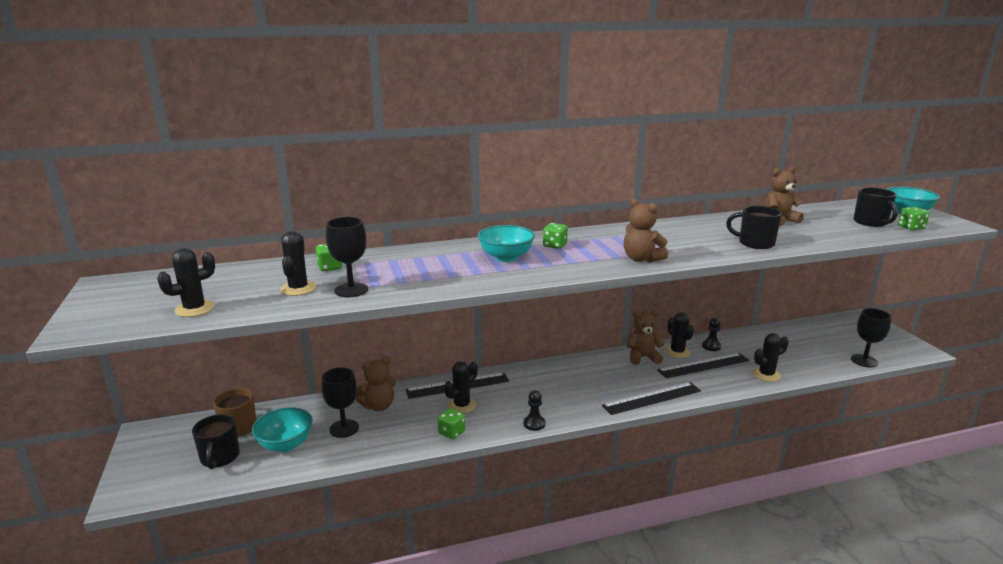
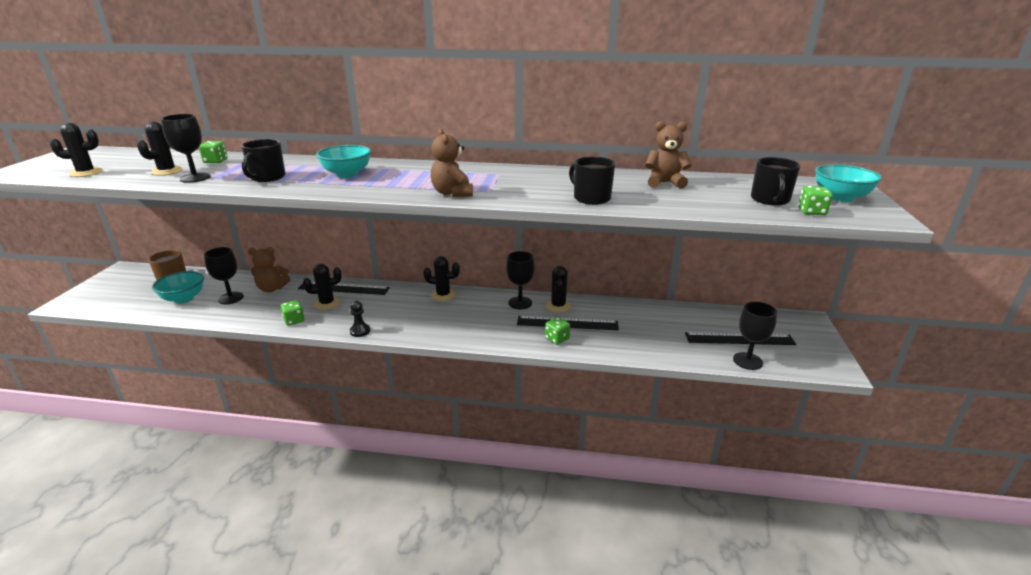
camera: 25 degrees right, 5 degrees up
black mug [192,414,240,469] -> black mug moved to [241,139,286,182]
green dice [543,223,568,249] -> green dice moved to [545,317,570,345]
black ruler [602,382,701,415] -> black ruler moved to [685,332,796,345]
brown teddy bear [627,310,665,365] -> black goblet [506,251,535,309]
black pawn [702,318,721,351] -> none
black cactus [753,333,789,382] -> black cactus moved to [423,256,460,301]

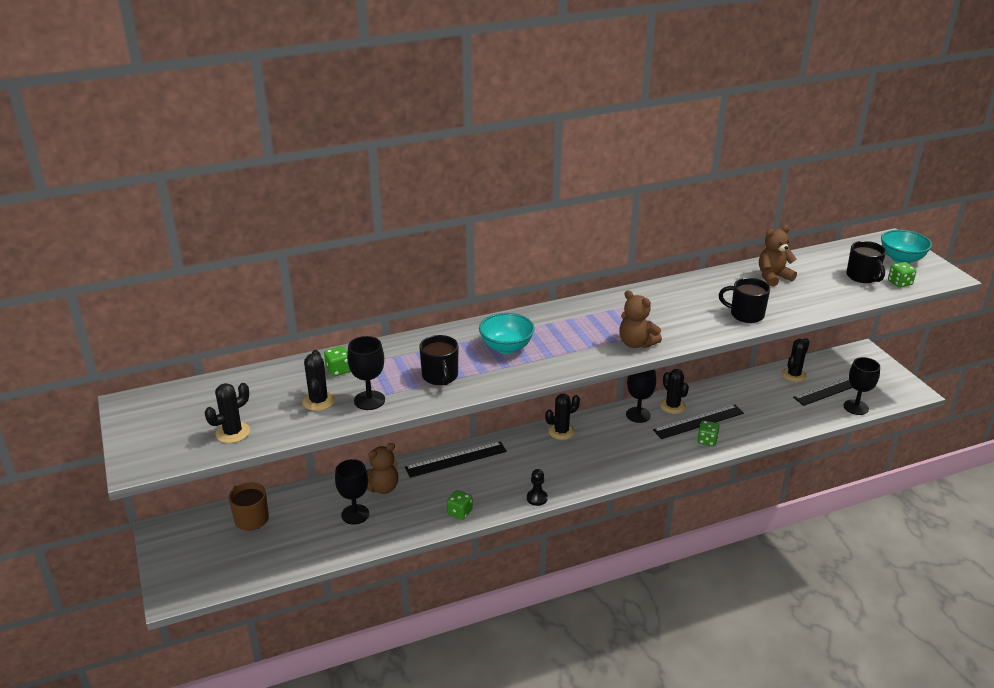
camera: 30 degrees left, 5 degrees up
turquoise bowl [152,271,204,304] -> none
black cactus [303,264,342,310] -> black cactus moved to [782,338,809,382]

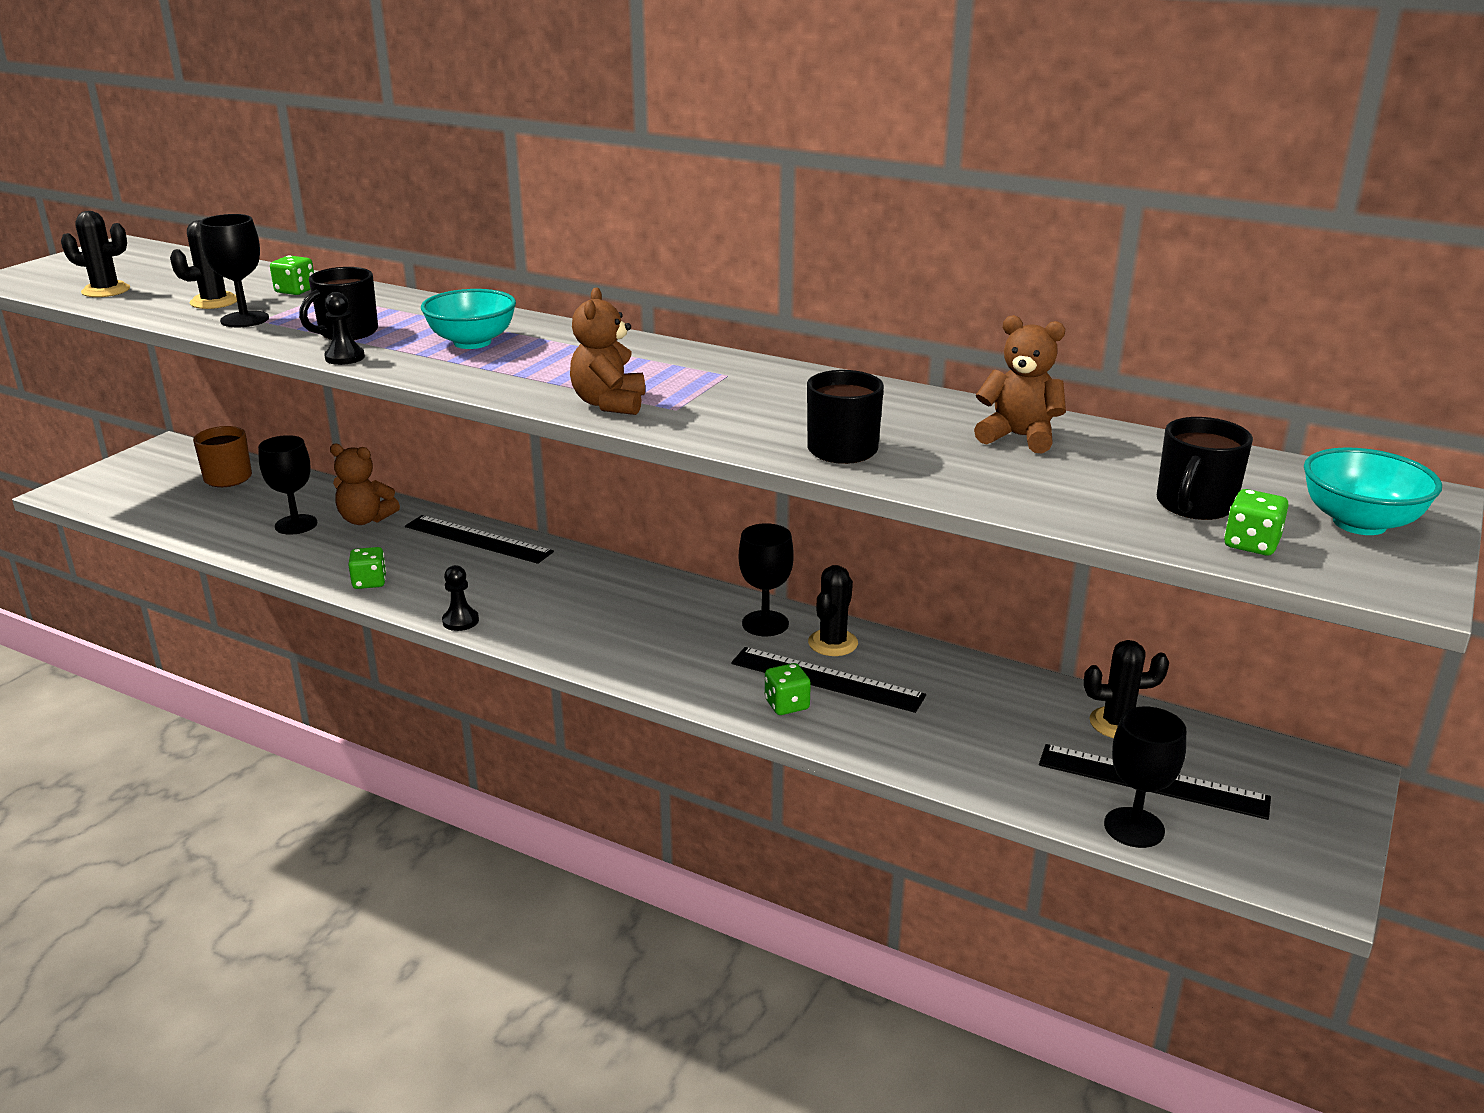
camera: 50 degrees right, 5 degrees down
black cactus [545,394,580,440] -> none
none -> black pawn [324,292,365,365]

